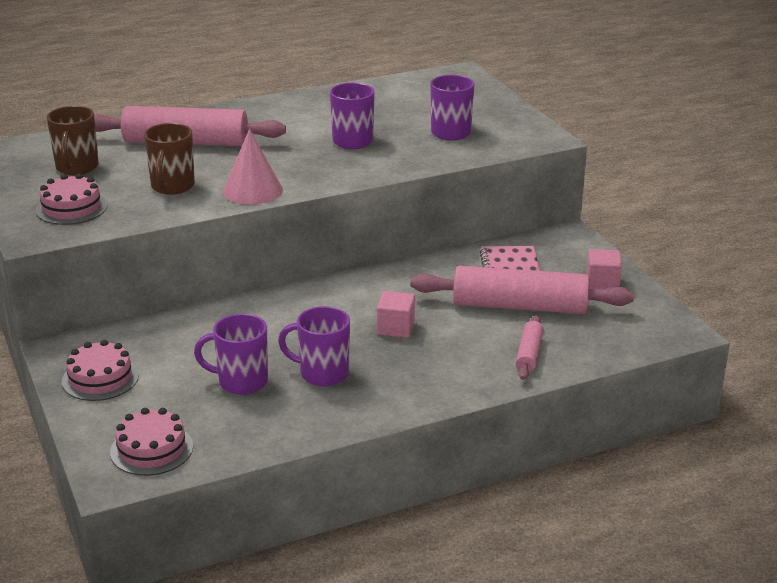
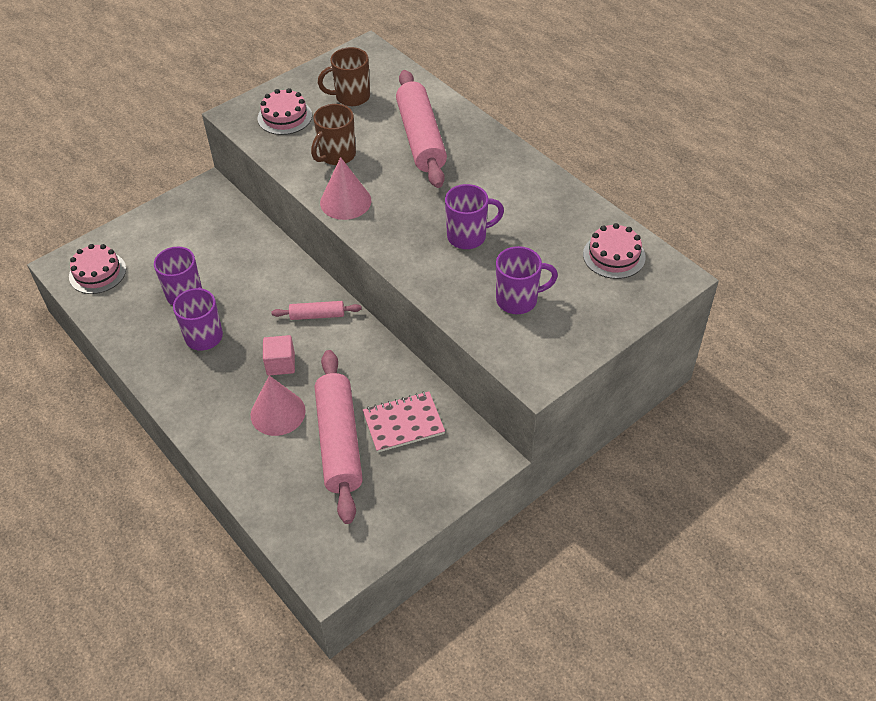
camera: 75 degrees right, 20 degrees up
pink cake [62,340,139,401] -> pink cake moved to [583,223,646,279]
brown mug [144,123,195,195] -> brown mug turned 45 degrees counterclockwise [311,104,356,165]
pink rolling pin [516,315,544,380] -> pink rolling pin moved to [271,301,362,320]
pink cube [586,249,622,289] -> none
none -> pink cone [250,375,306,436]

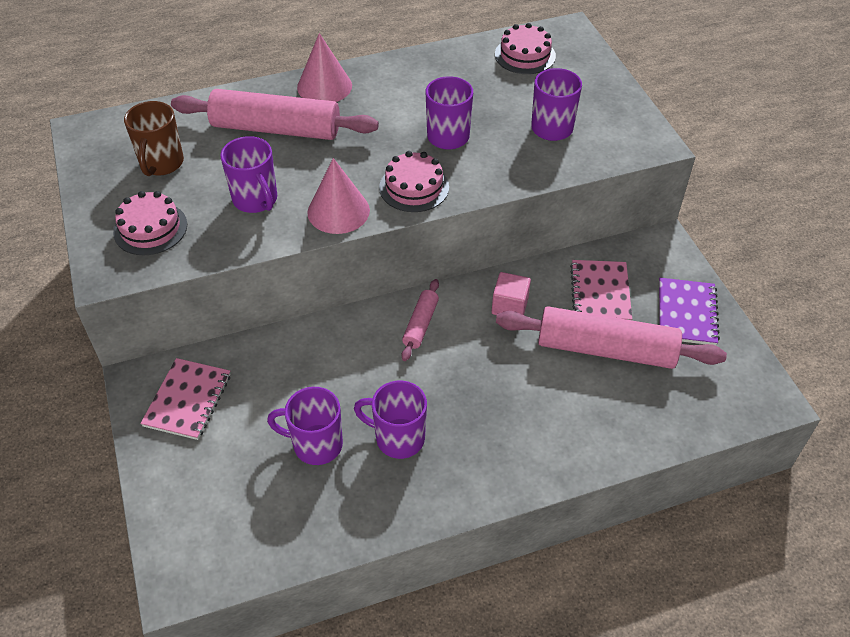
camera: 70 degrees left, 0 degrees up
pink cake [69,244,126,294] -> pink cake moved to [379,151,449,212]
pink cone [250,375,306,436] -> pink cone moved to [297,33,352,102]
pink cube [263,335,295,376] -> pink cube moved to [492,272,531,315]
brown mug [311,104,356,165] -> purple mug [220,136,277,213]
none -> pink notebook [140,358,231,440]
none -> purple notebook [659,278,720,346]

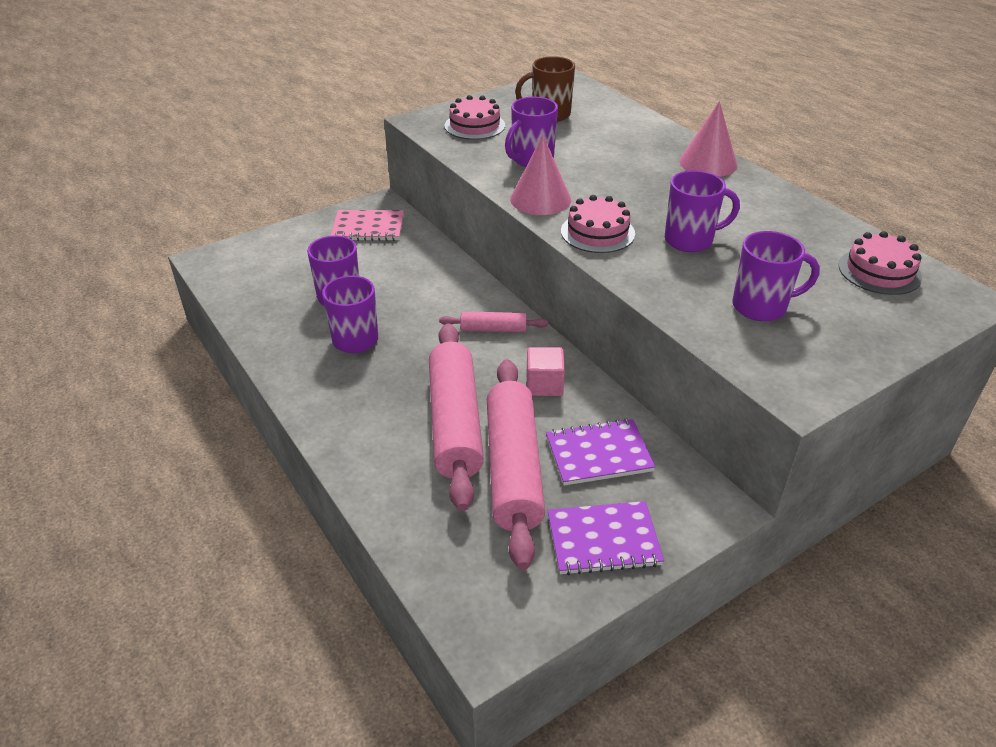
camera: 75 degrees right, 10 degrees down
pink rolling pin [171,89,379,140] -> pink rolling pin moved to [429,323,484,511]
pink notebook [570,260,632,320] -> purple notebook [546,418,655,486]

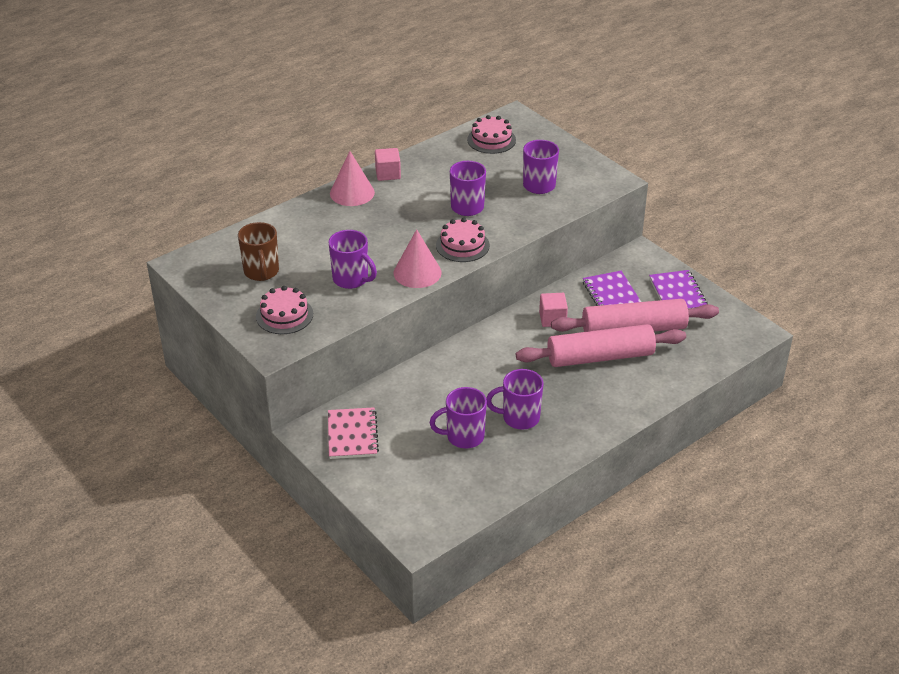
camera: 95 degrees left, 0 degrees up
pink rolling pin [439,311,548,332] -> none
none -> pink cube [375,148,401,181]

